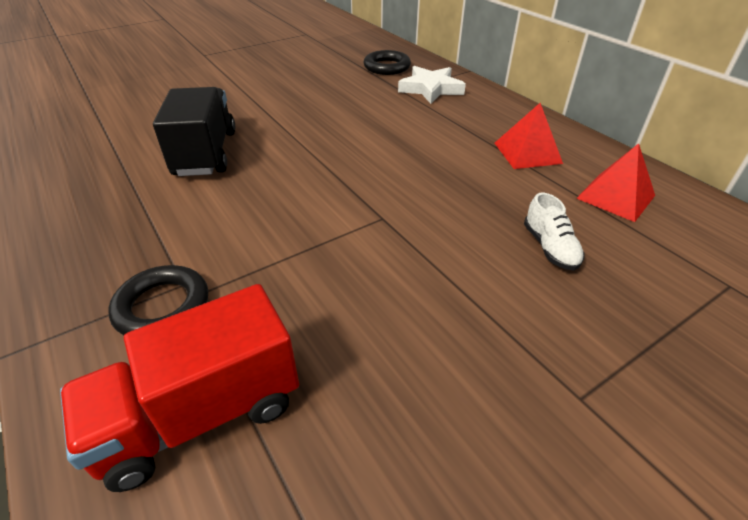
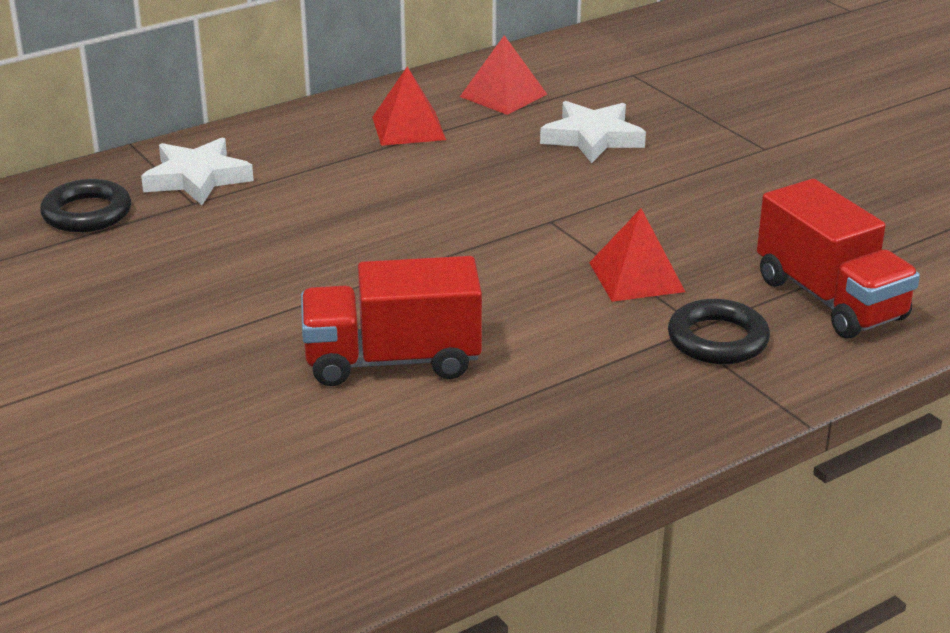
camera: 90 degrees left, 10 degrees down
black truck [153,87,235,176] -> red truck [301,256,482,386]
white shoe [524,193,585,271] -> white star [540,101,646,163]
none -> red pyramid [589,208,685,302]

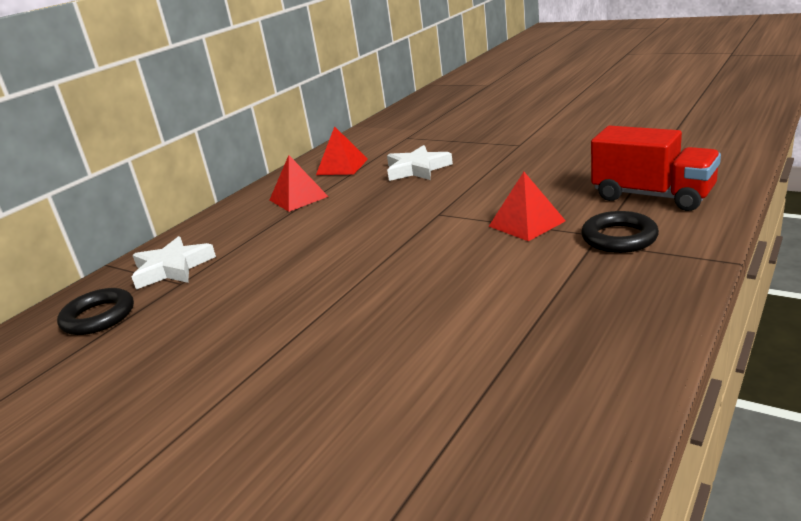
camera: 20 degrees left, 5 degrees down
red truck [301,256,482,386] -> none

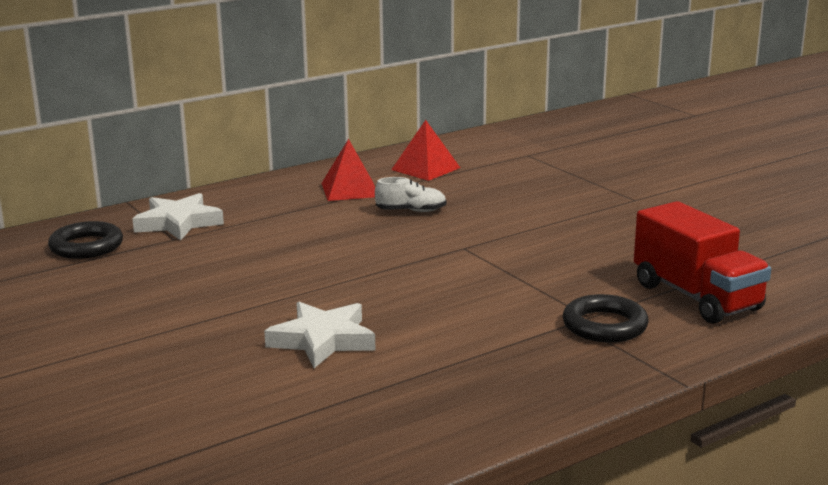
camera: 20 degrees right, 5 degrees down
white star [387,145,453,181] -> white star moved to [264,302,376,368]
red pyramid [489,172,566,241] -> none
none -> white shoe [375,177,447,212]

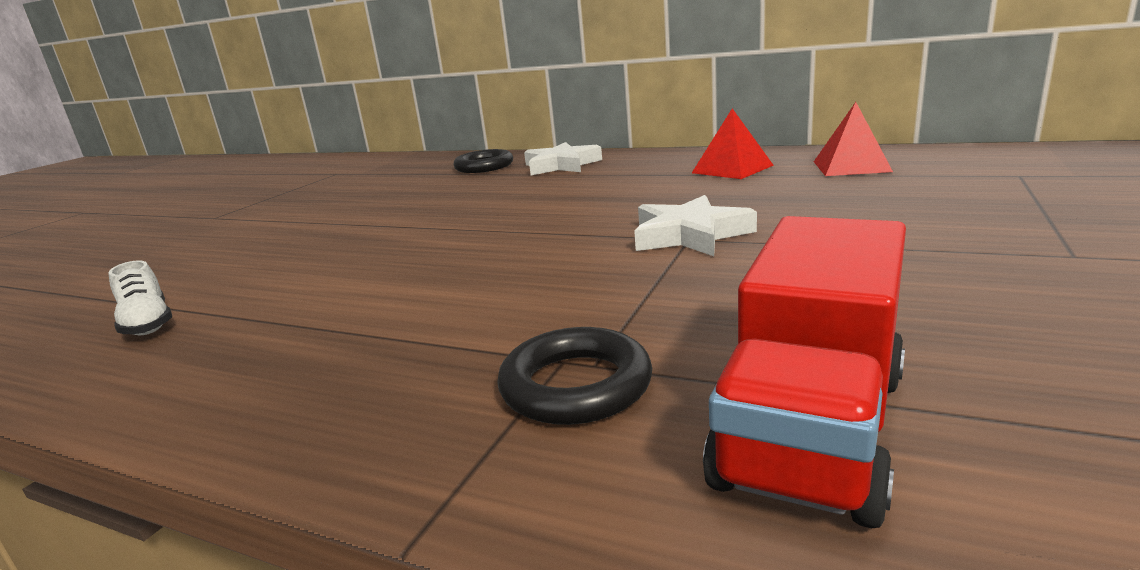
camera: 60 degrees right, 0 degrees up
white star [264,302,376,368] -> white star moved to [634,195,757,256]
white shoe [375,177,447,212] -> white shoe moved to [108,260,172,336]

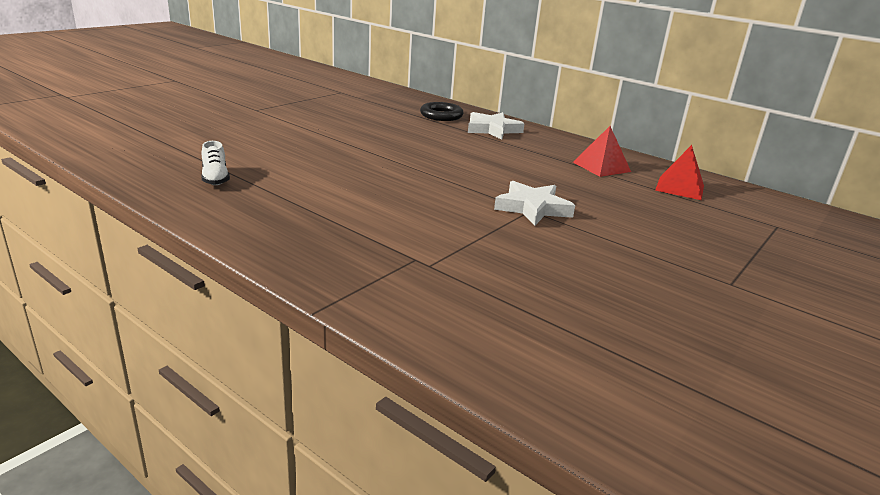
camera: 10 degrees right, 5 degrees up
black ring [497,327,652,425] -> none
red truck [703,216,906,528] -> none

